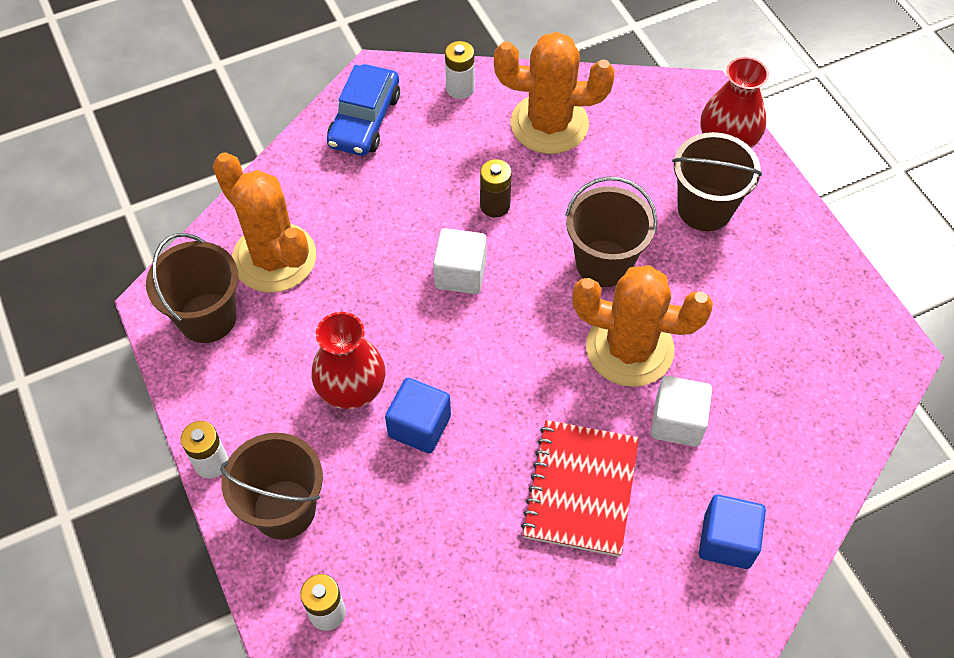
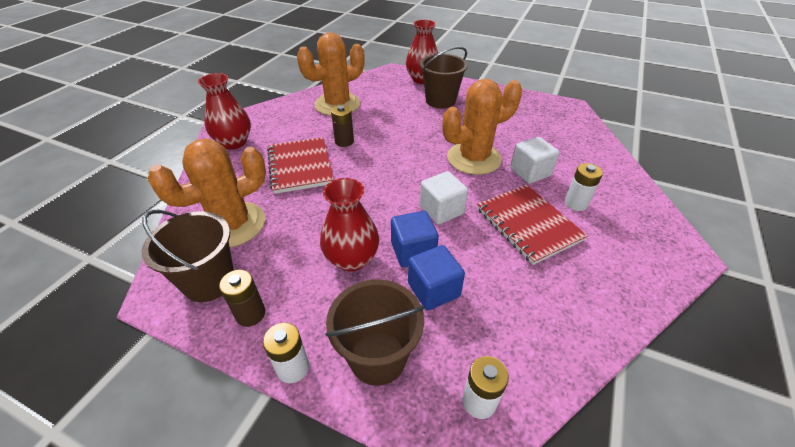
camera: 40 degrees left, 15 degrees down
orange cactus [213,152,316,293] -> orange cactus turned 45 degrees counterclockwise [148,139,266,247]
blue car [327,64,400,156] -> red vase [198,73,251,149]
white cube [433,228,487,294] -> white cube moved to [420,171,468,225]
white battery [445,41,474,99] -> white battery moved to [565,163,603,211]
brown bucket [565,176,657,287] -> none
blue cube [699,495,766,569] -> blue cube moved to [408,245,465,311]
none -> brown battery [219,270,265,327]
none -> red notebook [267,137,334,194]

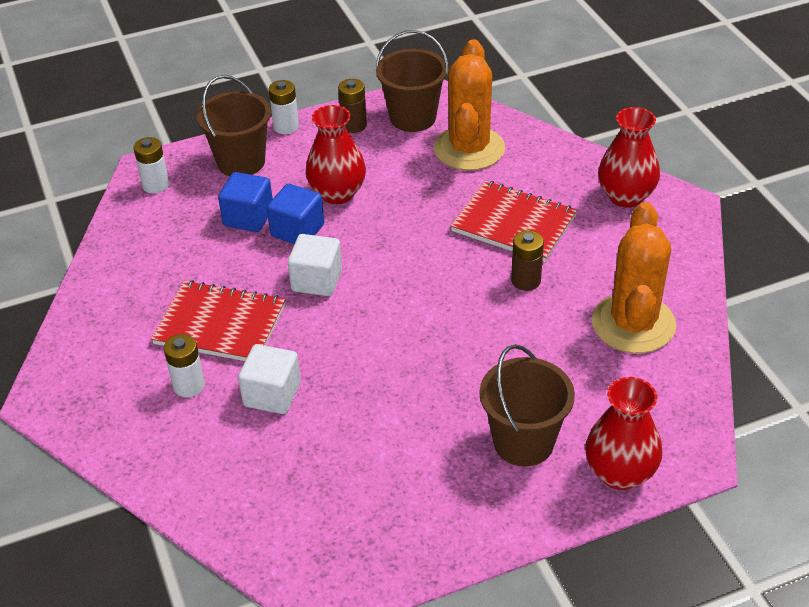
camera: 135 degrees right, 0 degrees up
orange cactus [442,79,522,175] -> none

